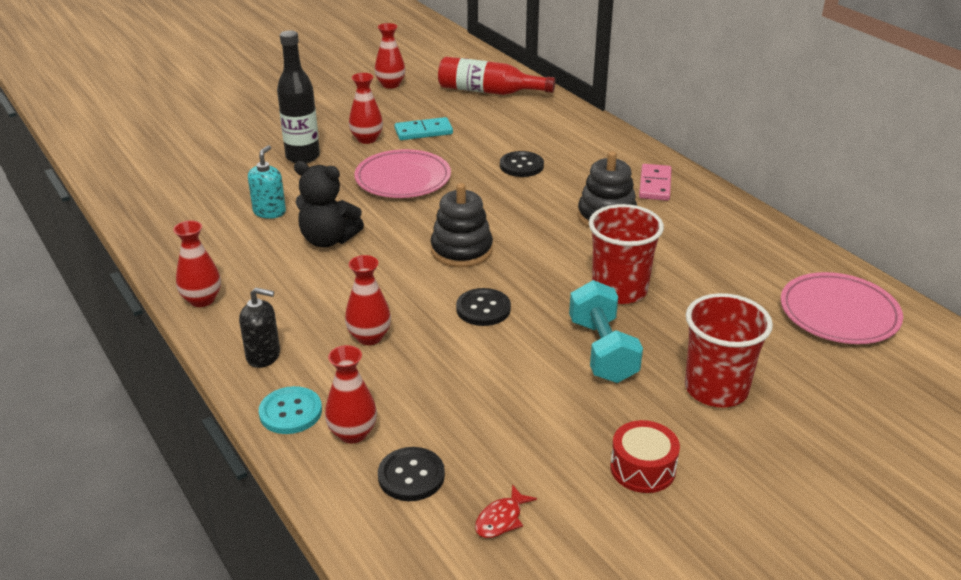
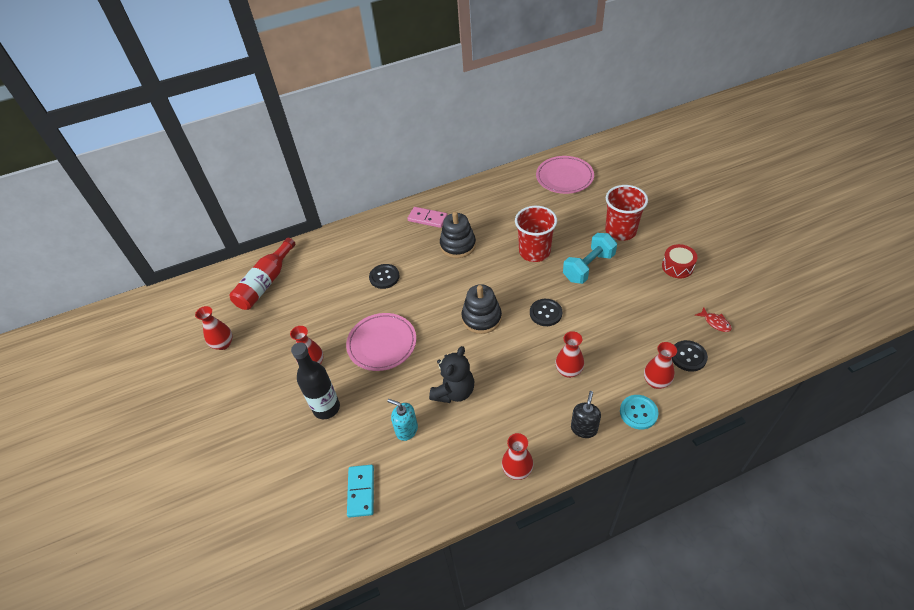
camera: 75 degrees left, 15 degrees up
turquoise domino [394,117,453,140] -> turquoise domino moved to [347,465,374,518]
turquoise dumbbell [569,280,643,383] -> turquoise dumbbell turned 45 degrees counterclockwise [563,233,617,284]

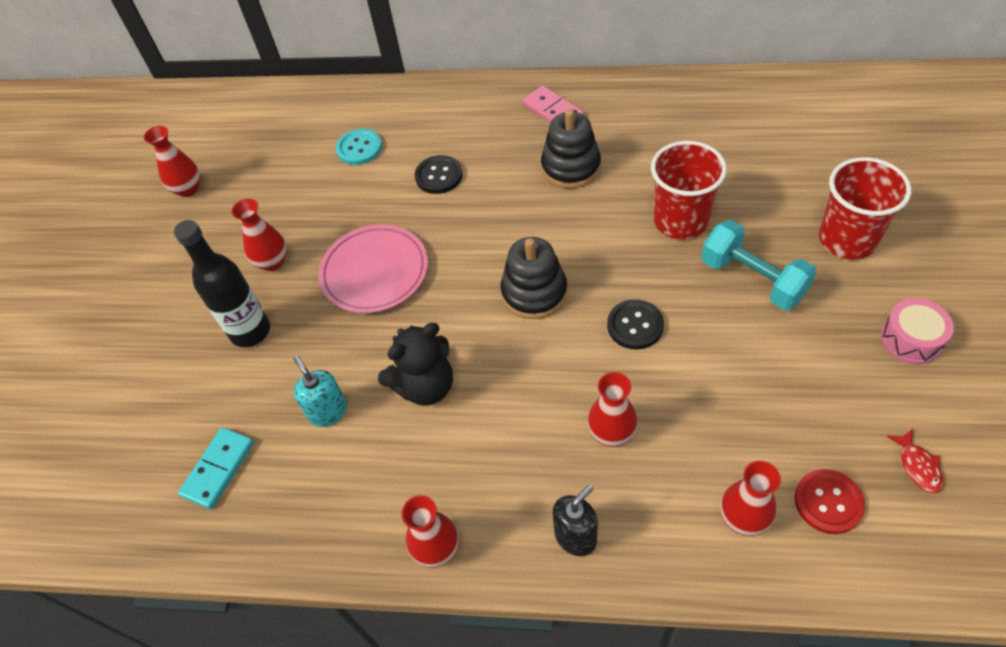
camera: 30 degrees right, 5 degrees up
red bottle [229,238,296,310] -> none
pink plate [536,156,594,194] -> none
turquoise dumbbell [563,233,617,284] -> turquoise dumbbell turned 60 degrees clockwise [701,220,816,310]
turquoise button [620,395,659,429] -> turquoise button moved to [336,129,382,165]
red drum [662,244,697,278] -> pink drum [881,298,954,364]
black button [672,340,708,372] -> red button [795,469,865,534]

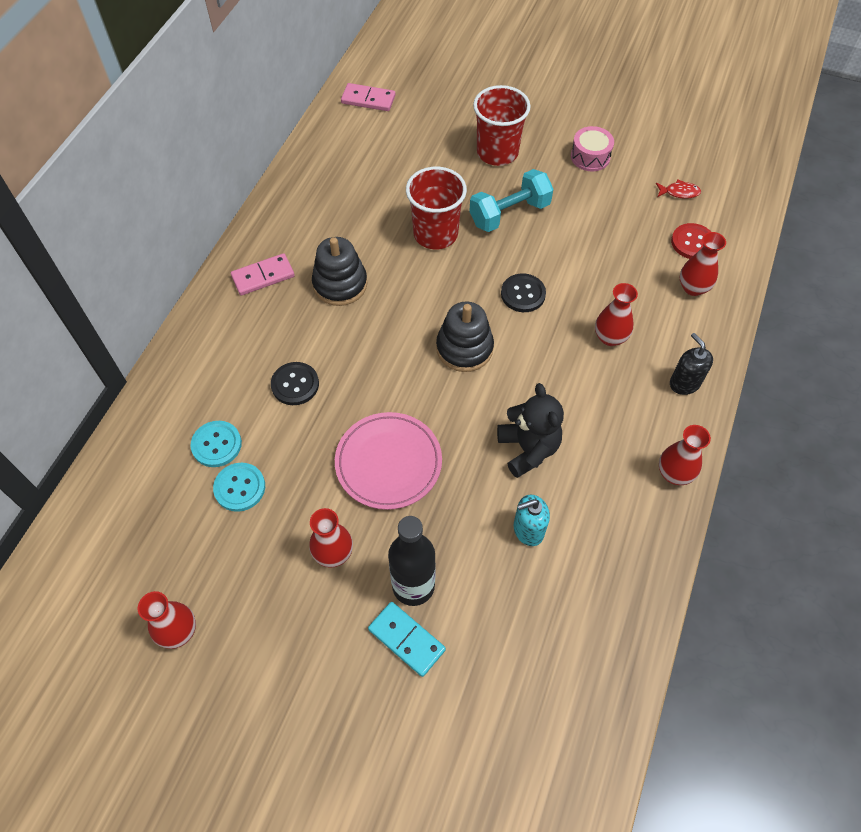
camera: 80 degrees left, 5 degrees up
turquoise domino [178,427,254,509] -> turquoise domino moved to [368,602,446,677]
none -> turquoise button [213,463,265,512]
none -> pink domino [341,83,395,111]

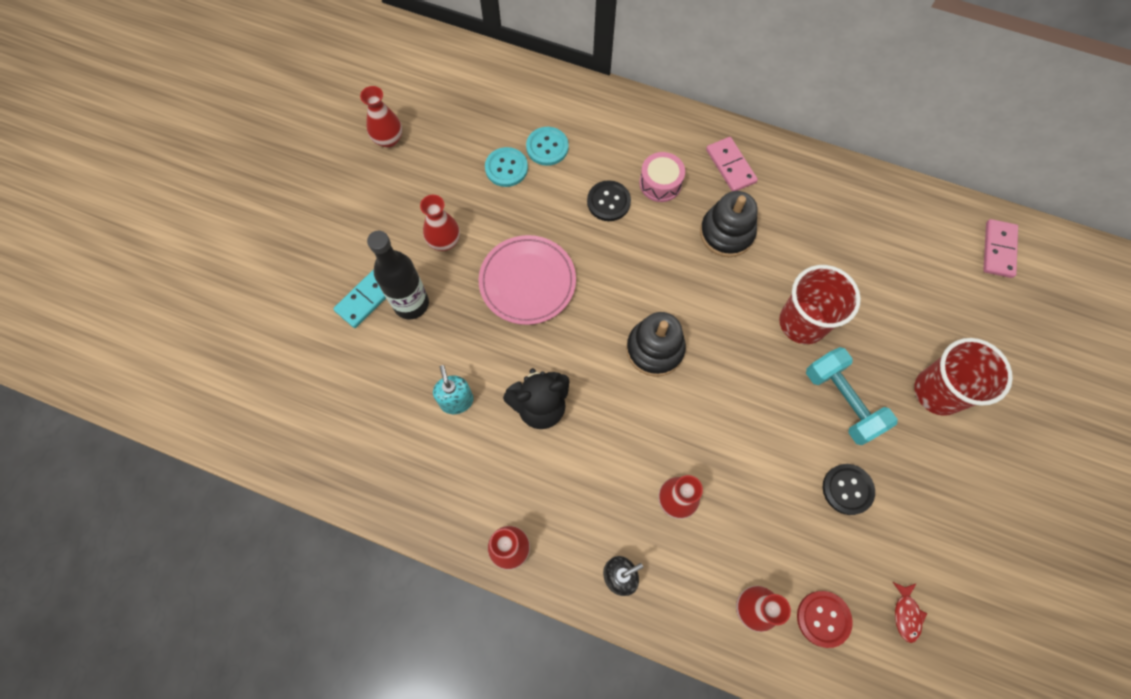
camera: 90 degrees right, 10 degrees up
black button [501,273,546,312] -> black button moved to [823,464,875,515]
pink drum [571,126,614,171] -> pink drum moved to [639,152,685,202]

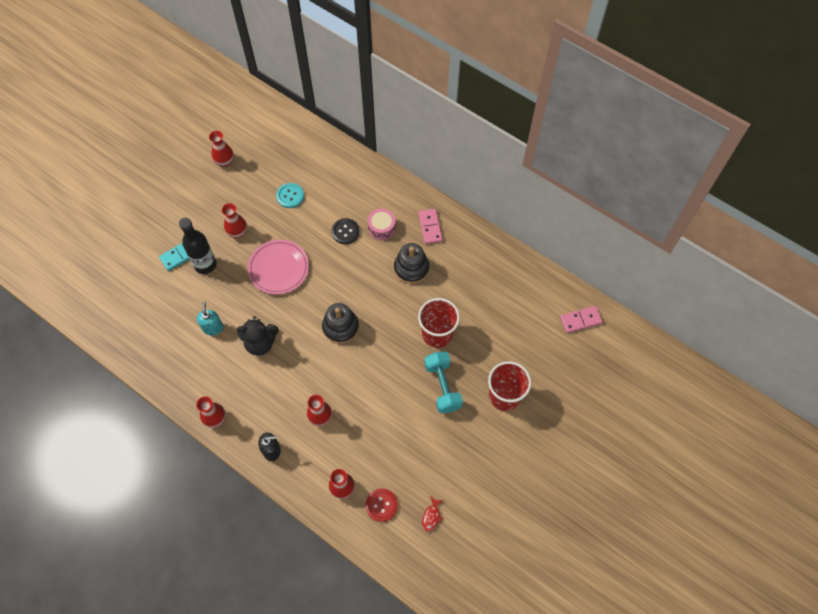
camera: 15 degrees right, 5 degrees down
turquoise button [526,127,569,166] -> none
black button [823,464,875,515] -> none
pink domino [983,219,1018,278] -> pink domino turned 45 degrees clockwise [560,306,603,333]

